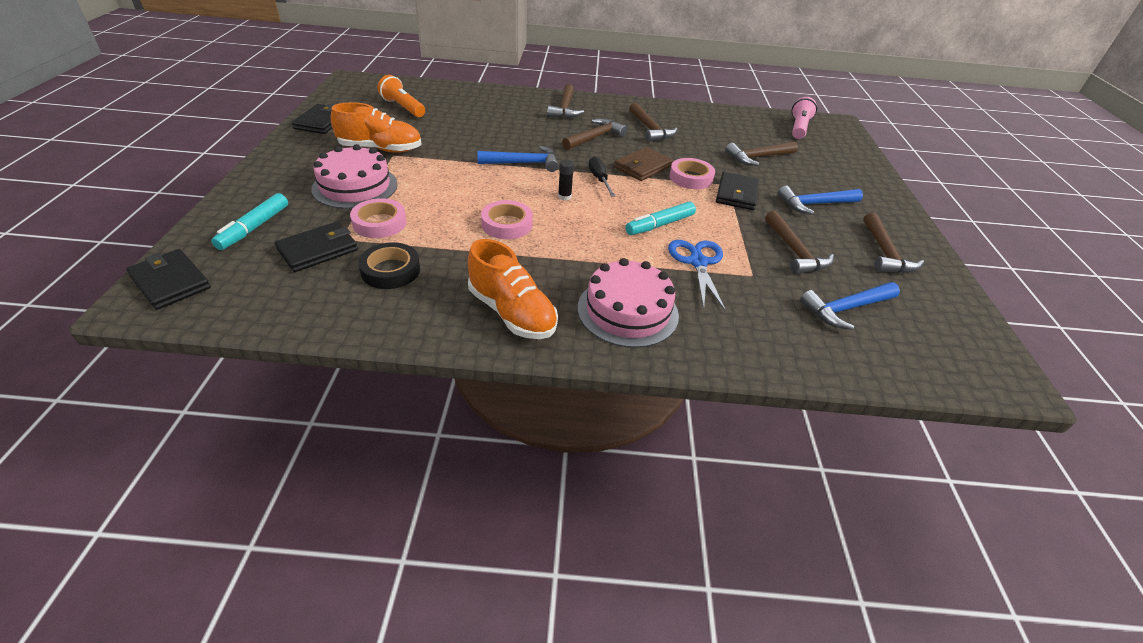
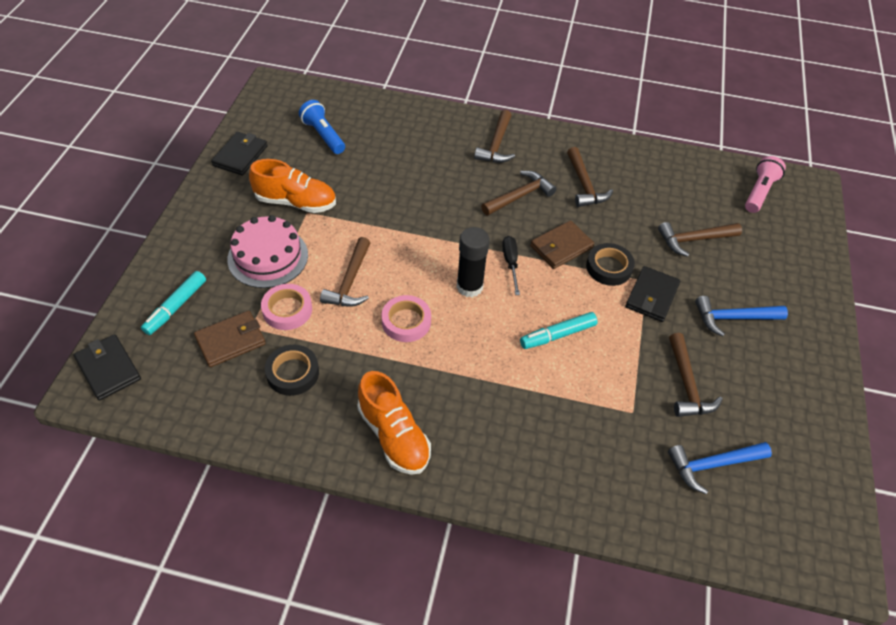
camera: 10 degrees right, 10 degrees up
black wallet [275,222,358,272] -> brown wallet [194,311,266,367]
orange flashlight [378,75,425,117] -> blue flashlight [299,100,345,154]
blue hammer [477,146,558,172] -> none
black glue stick [558,160,574,200] -> black glue stick [457,227,490,297], size x1.96
pink cake [578,258,679,348] -> none
blue scissors [668,240,726,312] -> none
pink tape [669,158,715,189] -> black tape [586,243,635,286]
brown hammer [863,212,924,273] -> brown hammer moved to [320,237,370,307]

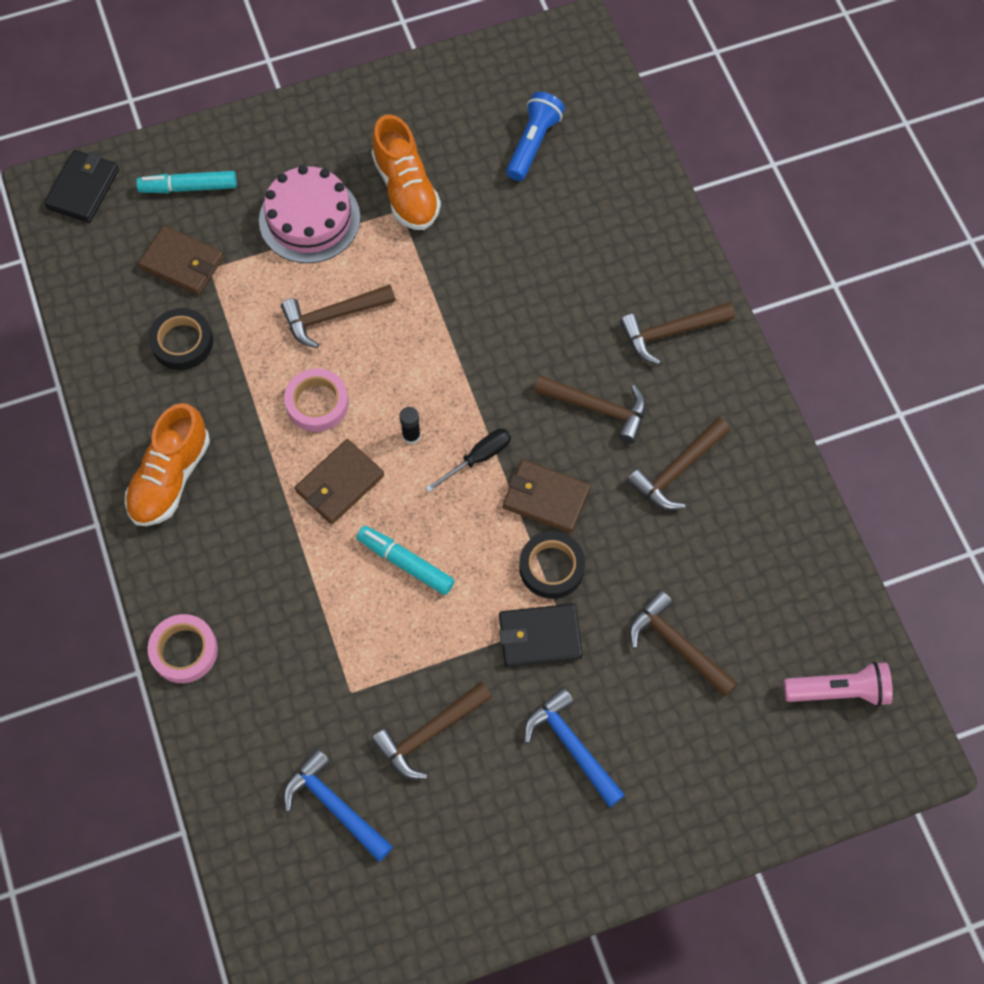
camera: 60 degrees right, 15 degrees up
black wallet [211,132,267,176] -> none
pink tape [261,284,312,330] -> pink tape moved to [148,614,218,683]
black glue stick [457,227,490,297] -> black glue stick [399,407,421,444], size x0.51
none -> brown wallet [295,439,384,524]

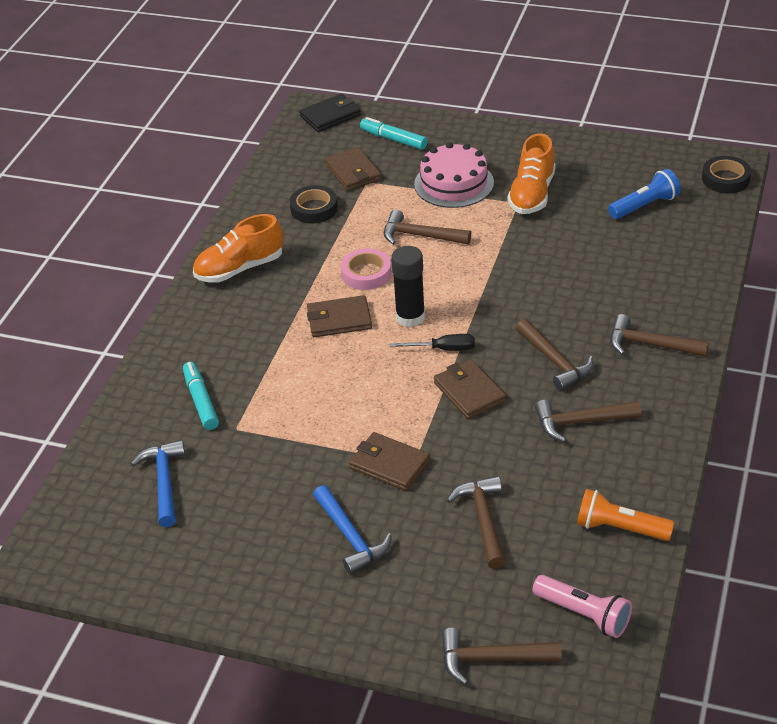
camera: 40 degrees right, 25 degrees down
pink tape [148,614,218,683] -> none
turquoise marker [357,526,455,595] -> turquoise marker moved to [183,362,219,430]
brown hammer [371,682,492,779] -> brown hammer moved to [442,628,562,685]
black glue stick [399,407,421,444] -> black glue stick [391,246,425,327], size x1.96
black wallet [499,604,583,667] -> brown wallet [349,432,430,491]
black tape [519,532,585,599] -> black tape moved to [702,156,751,193]
blue hammer [524,687,625,807] -> blue hammer turned 150 degrees clockwise [313,485,392,574]
none -> orange flashlight [577,489,674,541]

